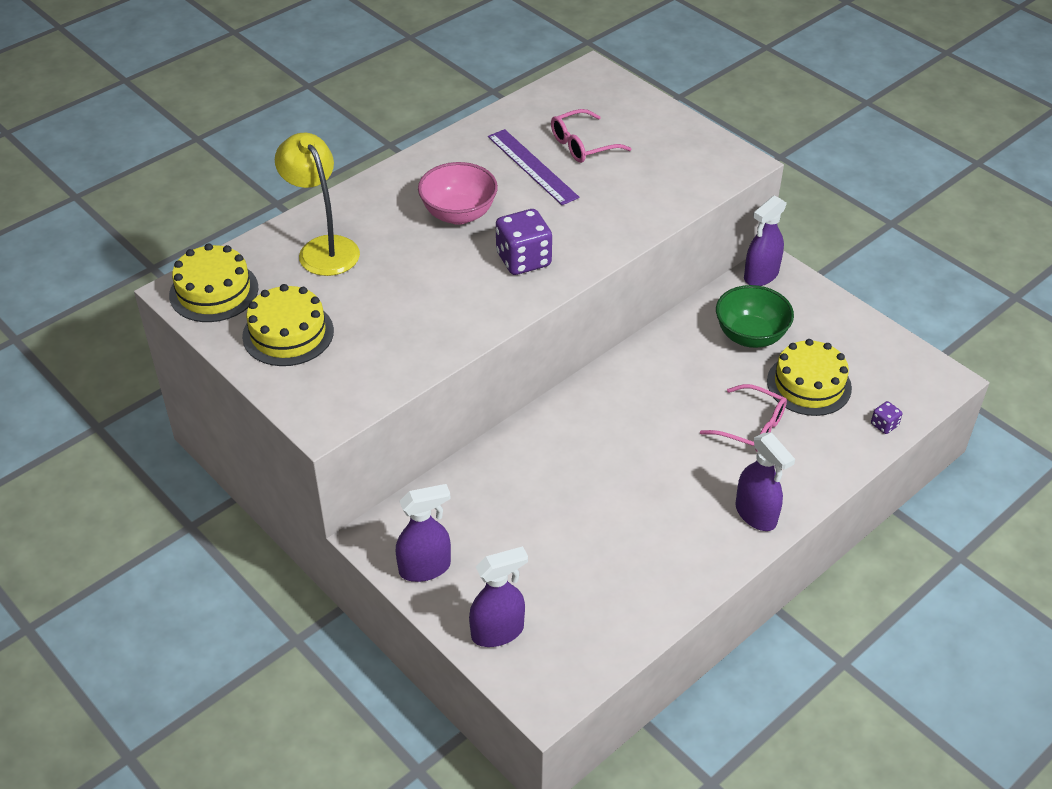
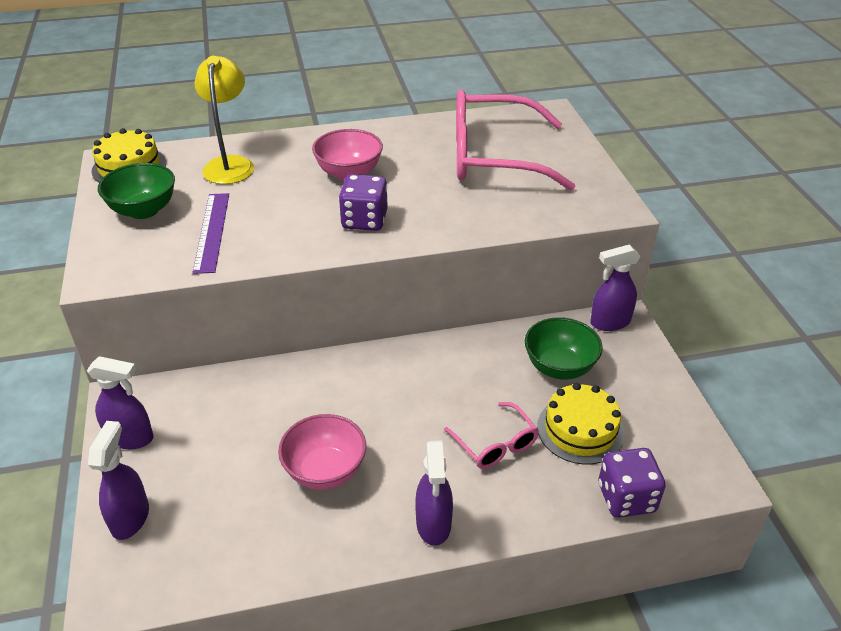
camera: 30 degrees right, 5 degrees down
yellow cake [242,284,334,366] -> green bowl [98,163,175,219]
purple spray bottle [469,546,528,647] -> purple spray bottle turned 90 degrees counterclockwise [88,421,149,540]
purple ruler [488,129,579,205] -> purple ruler moved to [192,193,229,274]
pink glasses [551,109,632,163] -> pink glasses [456,89,575,191], size x2.14
purple dice [871,401,902,434] -> purple dice [599,448,666,518], size x2.10
none -> pink bowl [278,414,366,490]

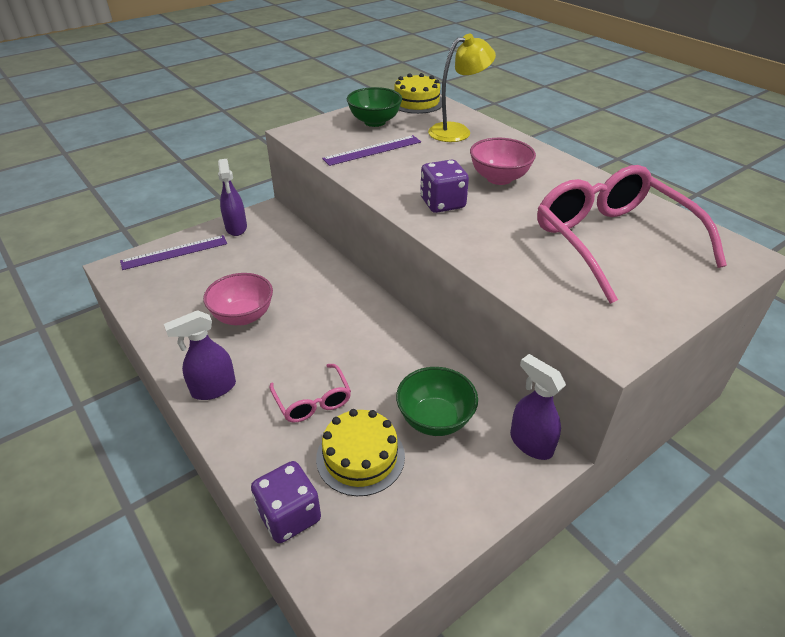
camera: 65 degrees right, 0 degrees up
purple spray bottle [88,421,149,540] -> purple ruler [120,235,227,270]
pink glasses [444,402,539,469] -> pink glasses turned 60 degrees counterclockwise [269,364,351,423]

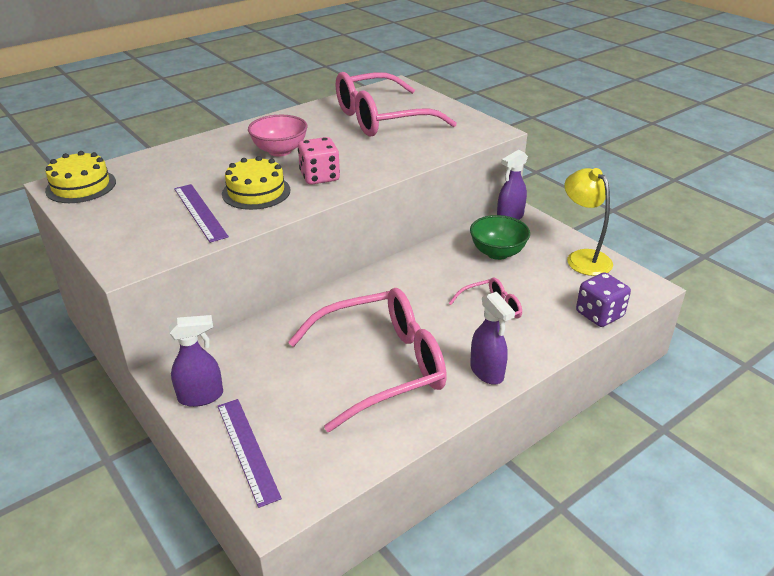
camera: 90 degrees left, 5 degrees down
pink bowl [203,273,273,325] -> pink glasses [288,288,447,432]
yellow cake [316,409,405,496] -> yellow cake moved to [222,156,290,210]
green bowl [347,87,402,127] -> none
purple dice [420,159,469,213] -> pink dice [298,137,340,185]
yellow lamp [428,34,496,142] -> yellow lamp moved to [565,168,613,276]

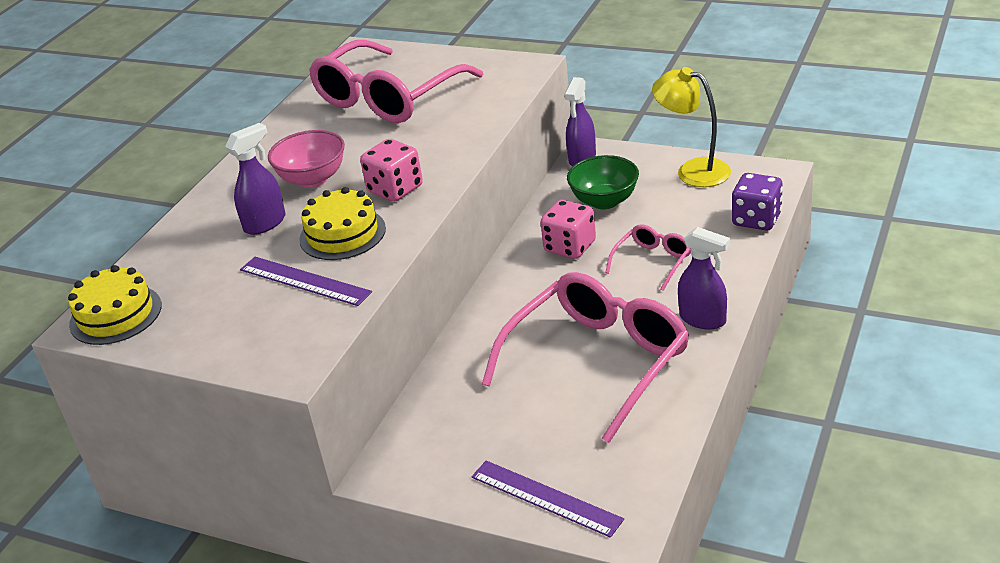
camera: 25 degrees left, 0 degrees up
purple spray bottle [169,315,223,407] -> purple spray bottle moved to [225,123,286,235]
none -> pink dice [540,200,596,259]

